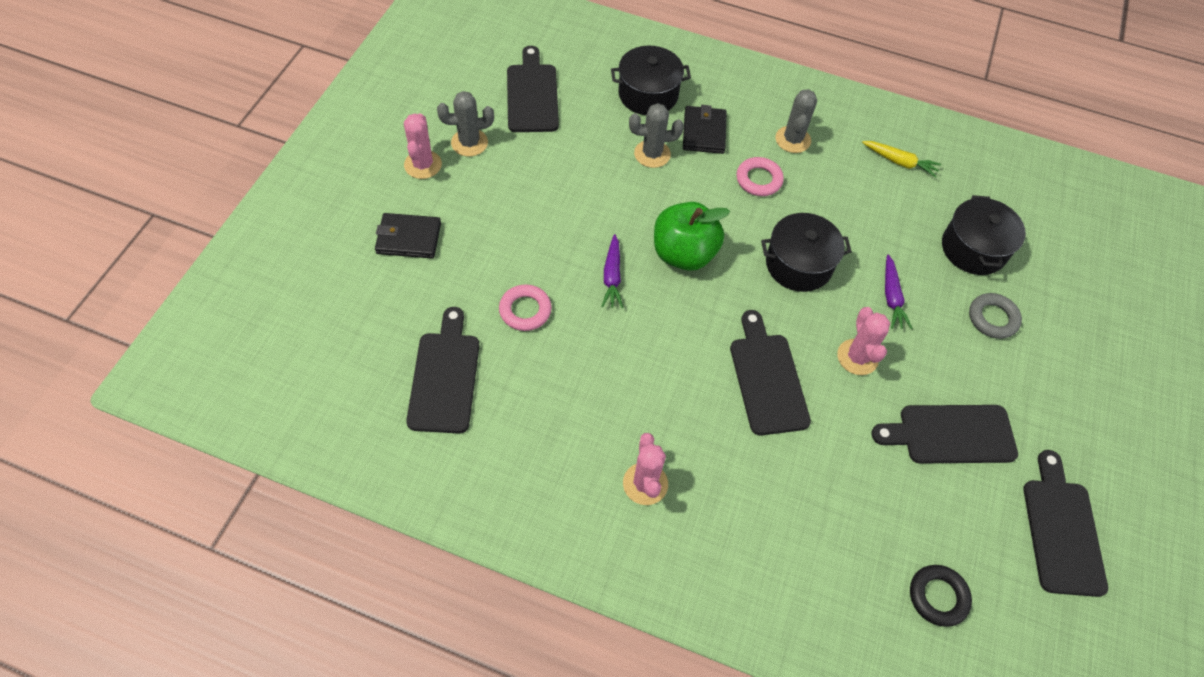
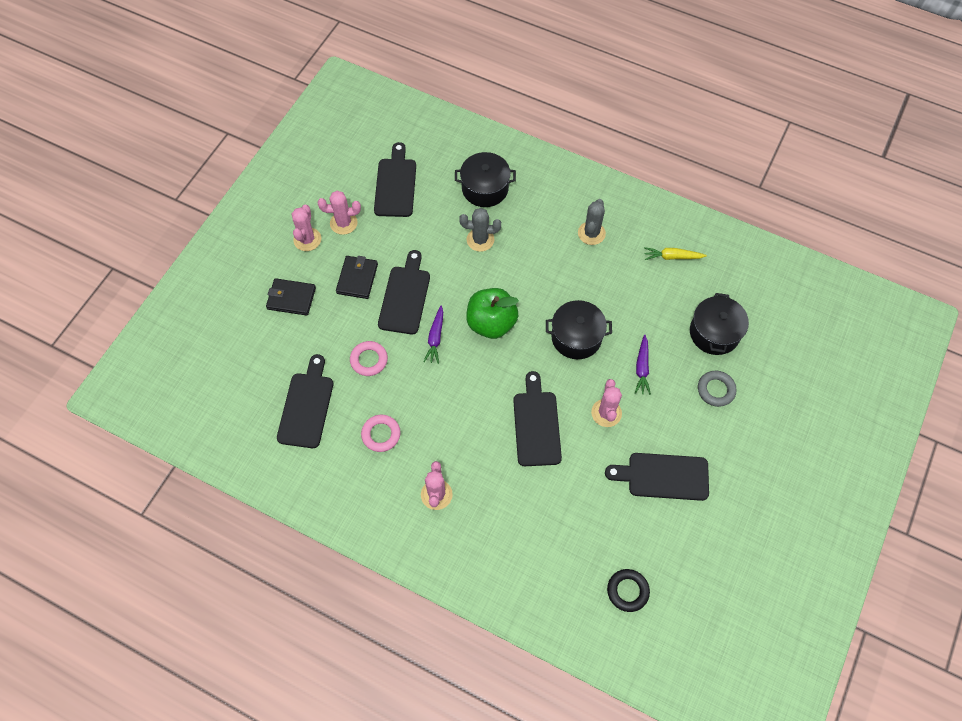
camera: 10 degrees right, 5 degrees up
grey cactus [437,91,494,156] -> pink cactus [318,191,361,235]
black wallet [683,105,727,154] -> black wallet moved to [336,256,378,299]
pink ring [737,157,784,196] -> pink ring moved to [361,415,401,452]
yellow carrot [862,141,941,178] -> yellow carrot turned 150 degrees clockwise [644,247,707,260]
black cutting board [1023,450,1108,597] -> black cutting board moved to [378,250,430,335]

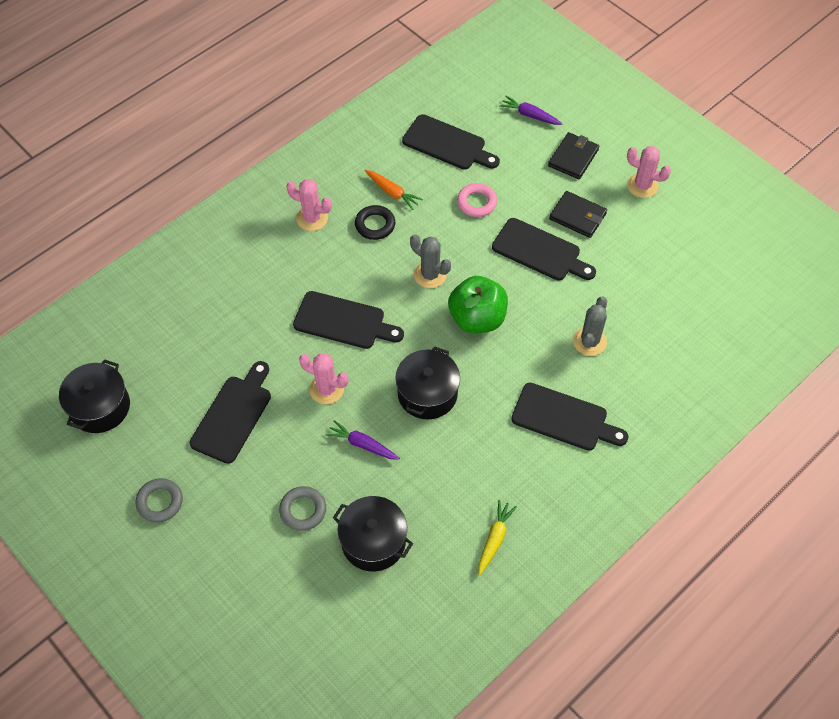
camera: 110 degrees right, 5 degrees down
pink cactus [318,191,361,235] -> none
pink ring [361,415,401,452] -> orange carrot [365,170,423,210]
black cutting board [374,142,416,217] -> black cutting board moved to [511,383,629,450]
purple carrot [423,305,443,364] -> purple carrot moved to [499,96,563,125]
black pot [455,152,516,207] -> black pot moved to [59,359,130,433]
grey cactus [578,199,606,245] -> grey cactus moved to [410,235,451,288]
black ring [607,569,650,612] -> black ring moved to [355,205,395,240]
none -> grey ring [135,478,183,523]

